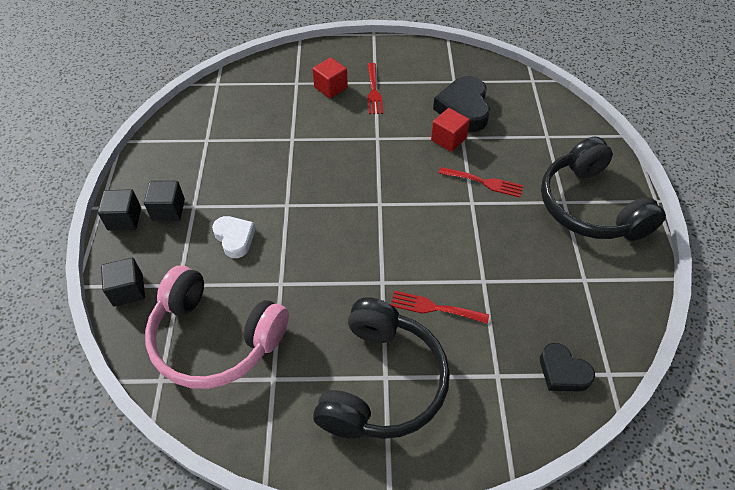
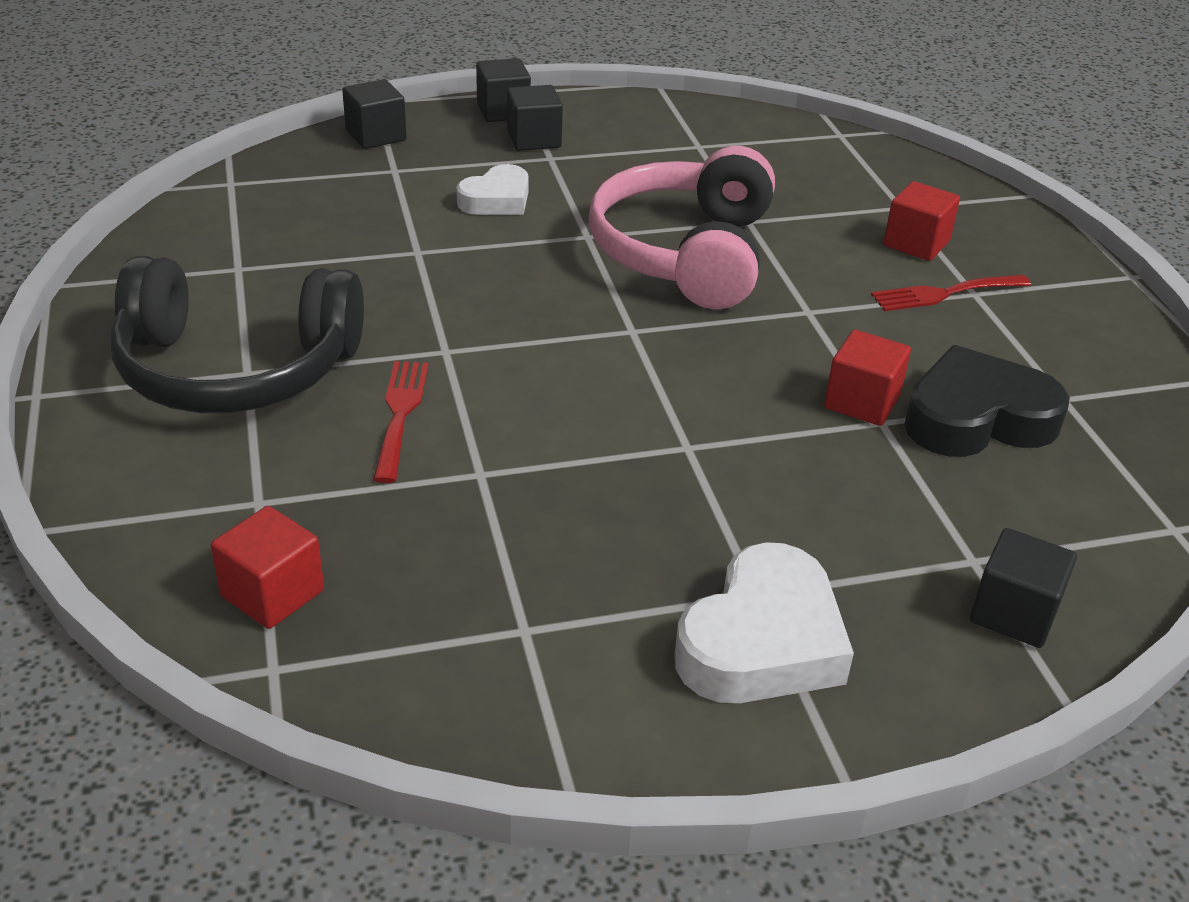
camera: 75 degrees right, 15 degrees down
pink headphones [145,265,289,389] -> pink headphones moved to [589,146,775,309]
red fork [438,167,523,197] -> none
black heart [540,343,595,392] -> red cube [211,506,324,629]
black headphones [541,137,666,241] -> white heart [675,542,854,703]
none -> black cube [970,528,1077,648]

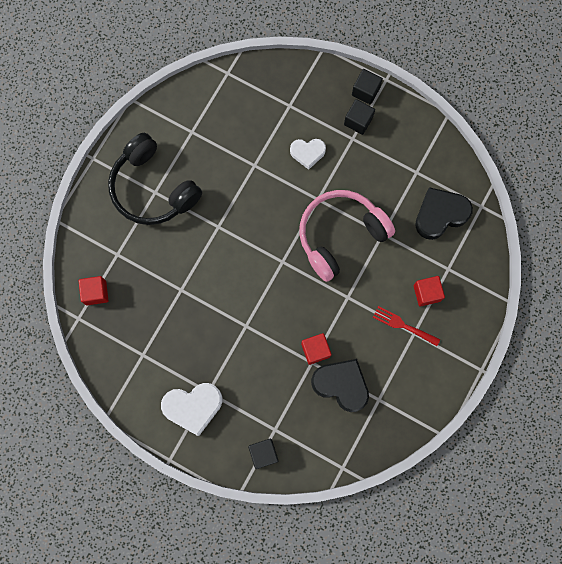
camera: 45 degrees right, 40 degrees up
black cube [342,79,407,149] -> none
red fork [373,361,428,483] -> none
none -> black heart [415,187,473,240]

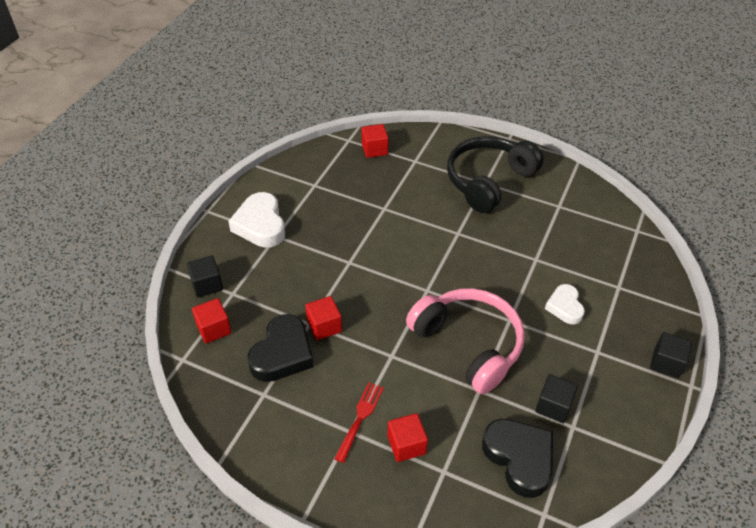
camera: 85 degrees right, 30 degrees down
black cube [344,99,375,135] -> black cube moved to [535,374,578,423]
none -> red cube [192,298,231,343]

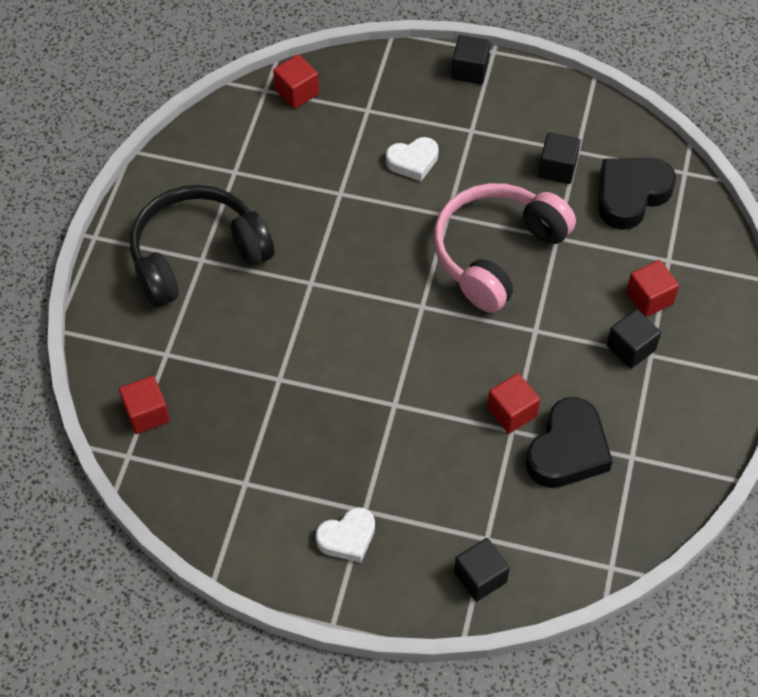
camera: 100 degrees left, 10 degrees up
red cube [192,298,231,343] -> red cube moved to [273,54,319,109]
white heart [228,192,285,248] -> white heart [316,507,375,563], size x0.62
black heart [248,314,314,382] -> black heart turned 105 degrees clockwise [526,397,613,488]
red fork [335,382,384,463] -> black cube [607,309,661,369]
black headphones [447,136,544,213] -> black headphones turned 120 degrees clockwise [130,185,275,307]

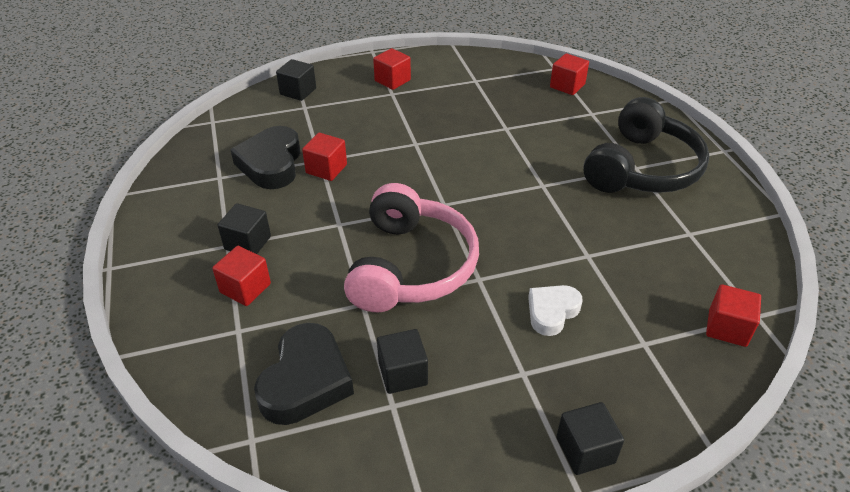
camera: 150 degrees right, 15 degrees down
white heart [316,507,375,563] -> red cube [373,48,411,90]

